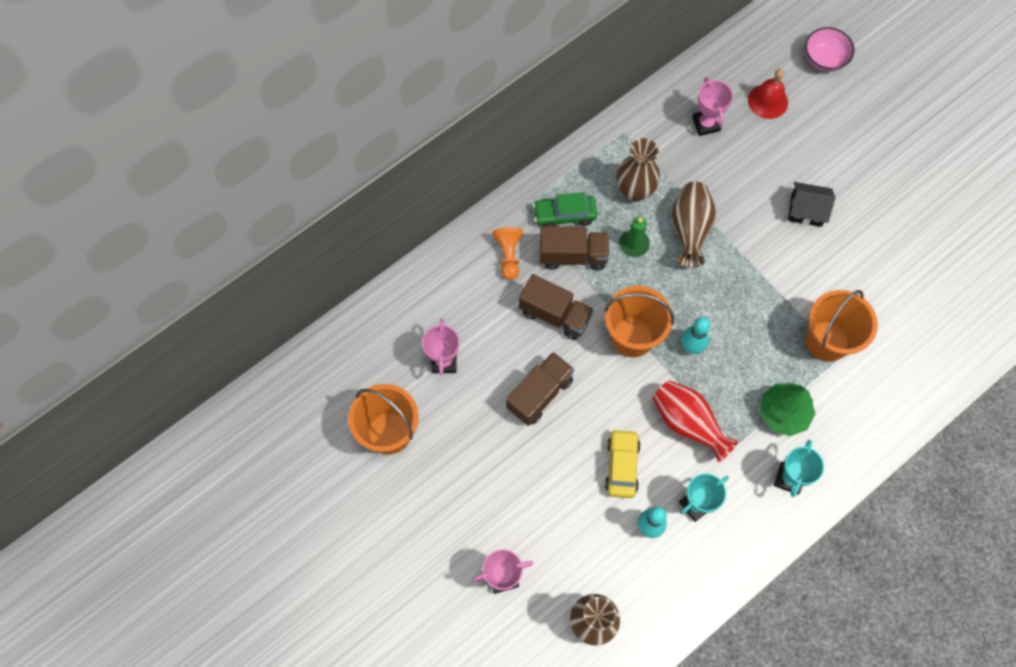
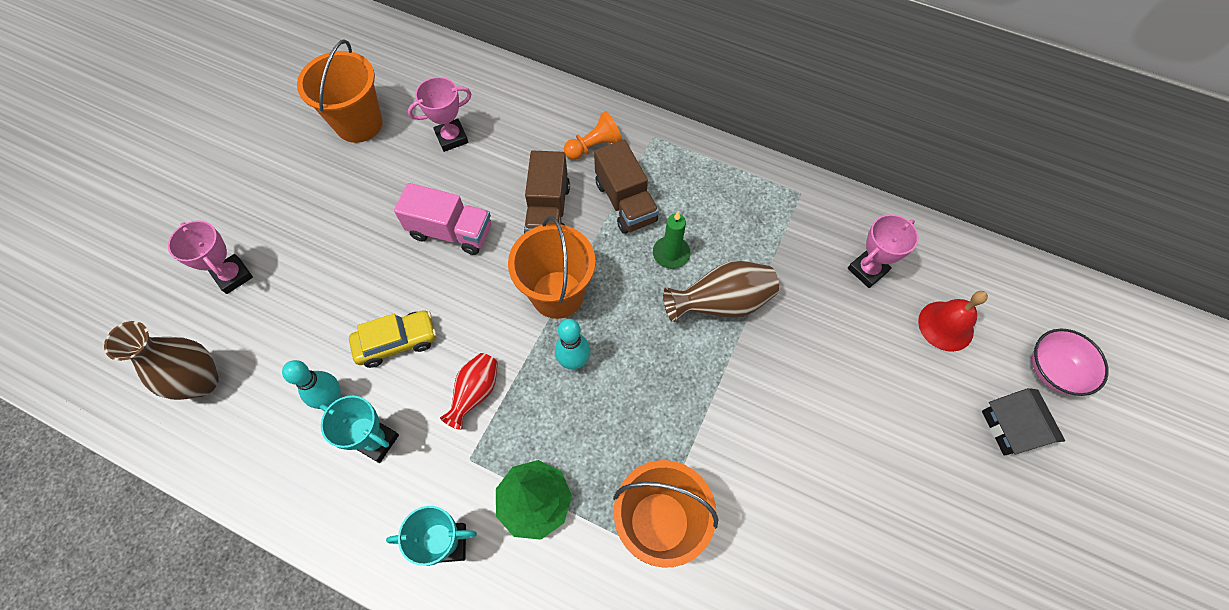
camera: 65 degrees right, 5 degrees down
brown truck [506,352,575,426] -> pink truck [394,183,491,255]
green car [533,192,597,226] -> none
brown vase [616,138,660,202] -> none
red vase [653,380,738,462] -> red vase [440,353,498,430], size x0.65
black house [788,182,835,227] -> black house moved to [982,388,1065,456]

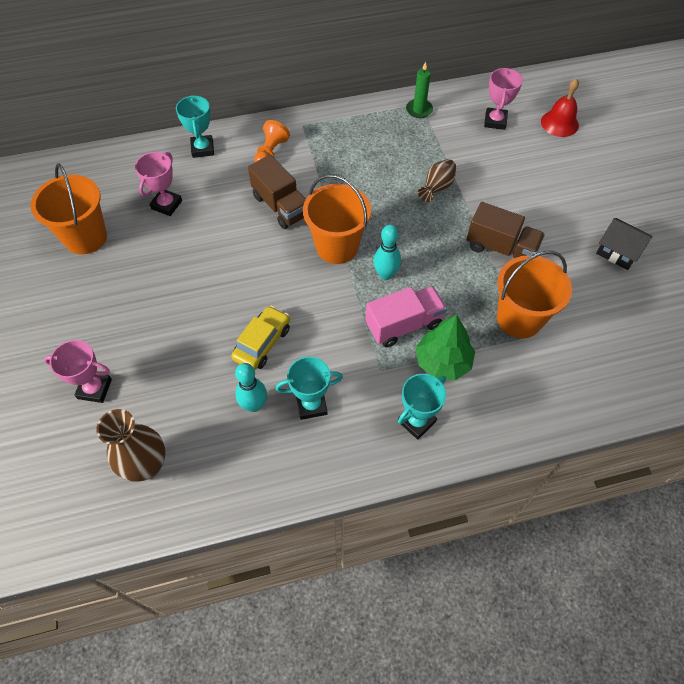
camera: 40 degrees left, 5 degrees down
pink truck [394,183,491,255] -> pink truck moved to [365,286,447,347]
red vase [440,353,498,430] -> none
brown truck [594,140,659,234] -> brown truck moved to [466,202,545,258]
green candle [653,212,691,269] -> green candle moved to [406,61,433,118]
brown vase [663,261,779,323] -> brown vase [418,159,456,202], size x0.65
black house [982,388,1065,456] -> black house moved to [596,218,652,270]
pink bowl [1032,329,1109,396] -> none
none -> turquoise trophy [176,95,214,158]

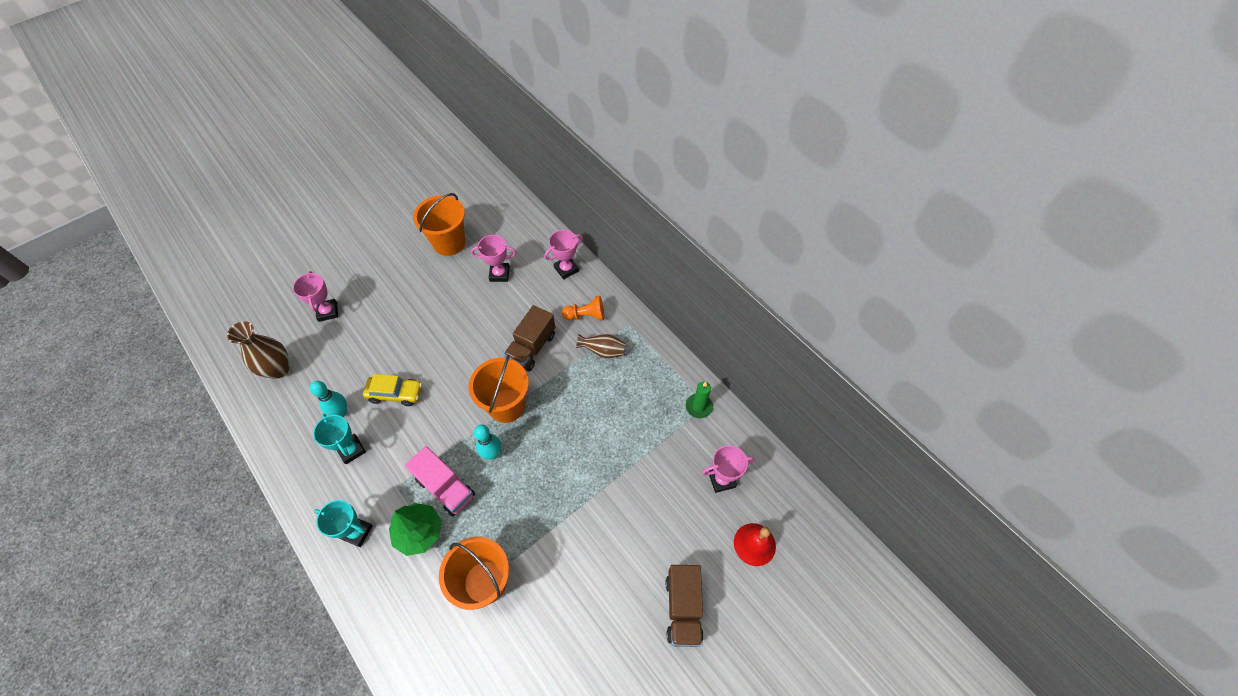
camera: 65 degrees right, 0 degrees up
turquoise trophy [176,95,214,158] -> pink trophy [544,230,583,279]
brown vase [418,159,456,202] -> brown vase moved to [576,334,625,358]
brown truck [466,202,545,258] -> brown truck moved to [666,565,703,647]
black house [596,218,652,270] -> none

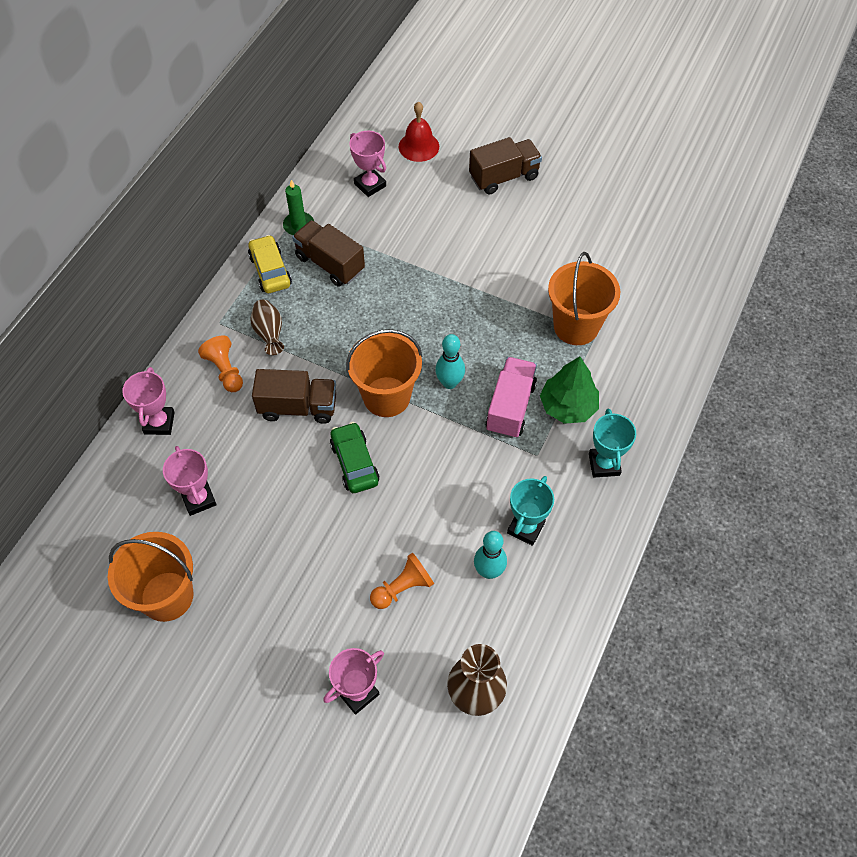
camera: 115 degrees left, 0 degrees up
yellow car [363,374,422,406] -> yellow car moved to [248,235,292,293]
pink trophy [544,230,583,279] -> pink trophy turned 60 degrees clockwise [122,367,175,435]
none -> brown truck [292,220,365,287]
none -> green car [330,422,380,493]
none -> orange pawn [370,552,434,609]

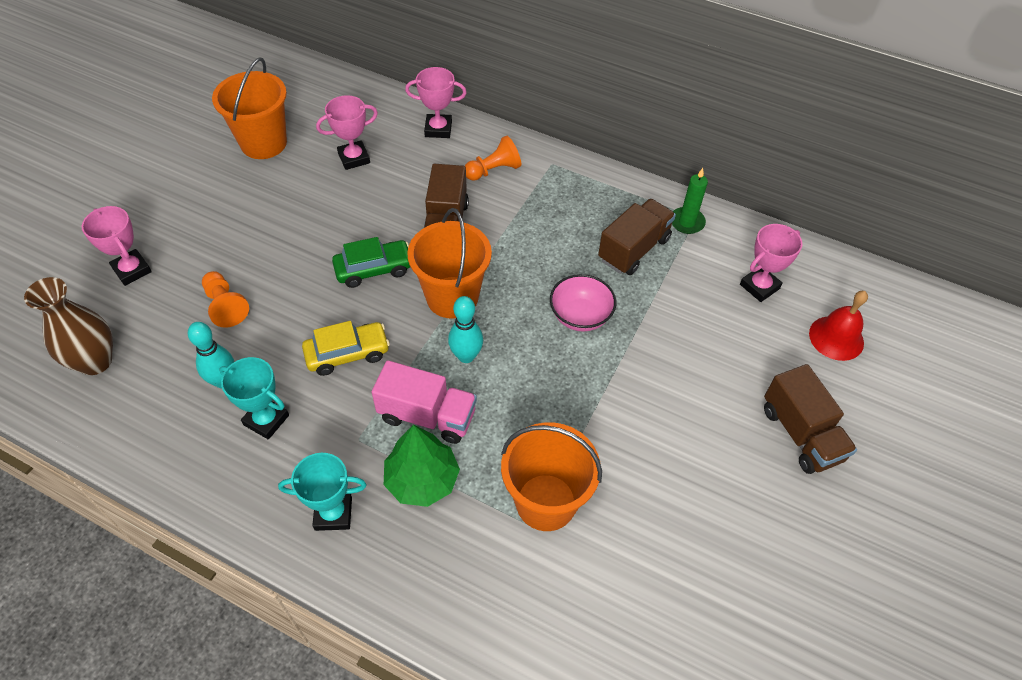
camera: 90 degrees right, 5 degrees down
yellow car [248,235,292,293] -> yellow car moved to [302,321,390,376]
brown vase [250,299,284,355] -> none
none -> pink bowl [550,274,616,332]

